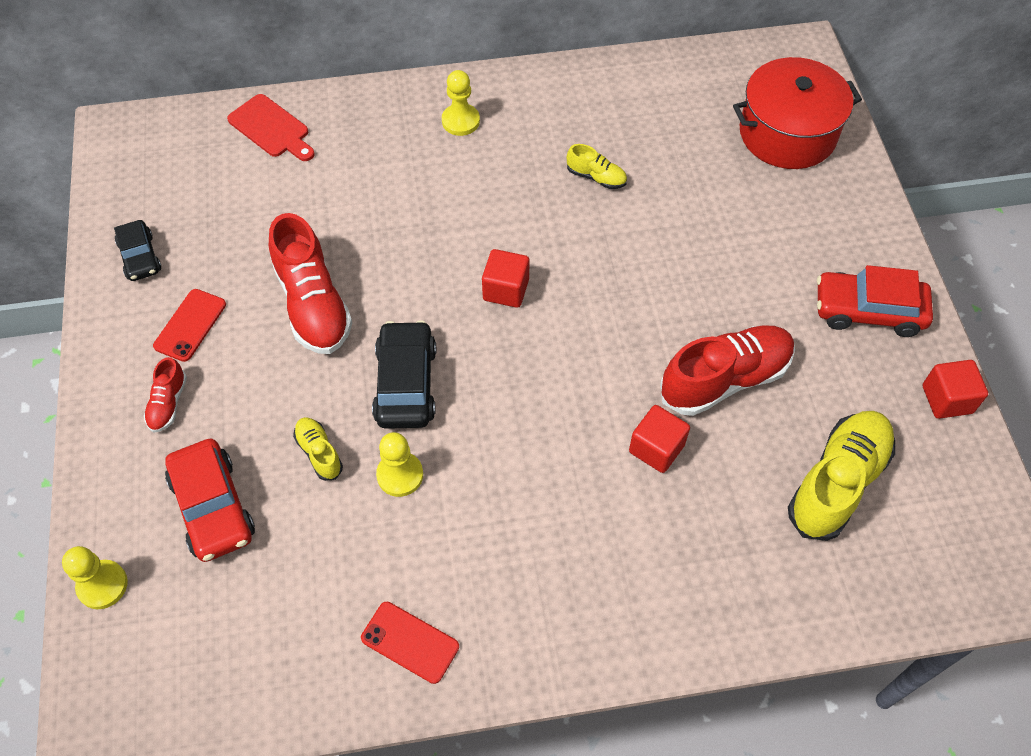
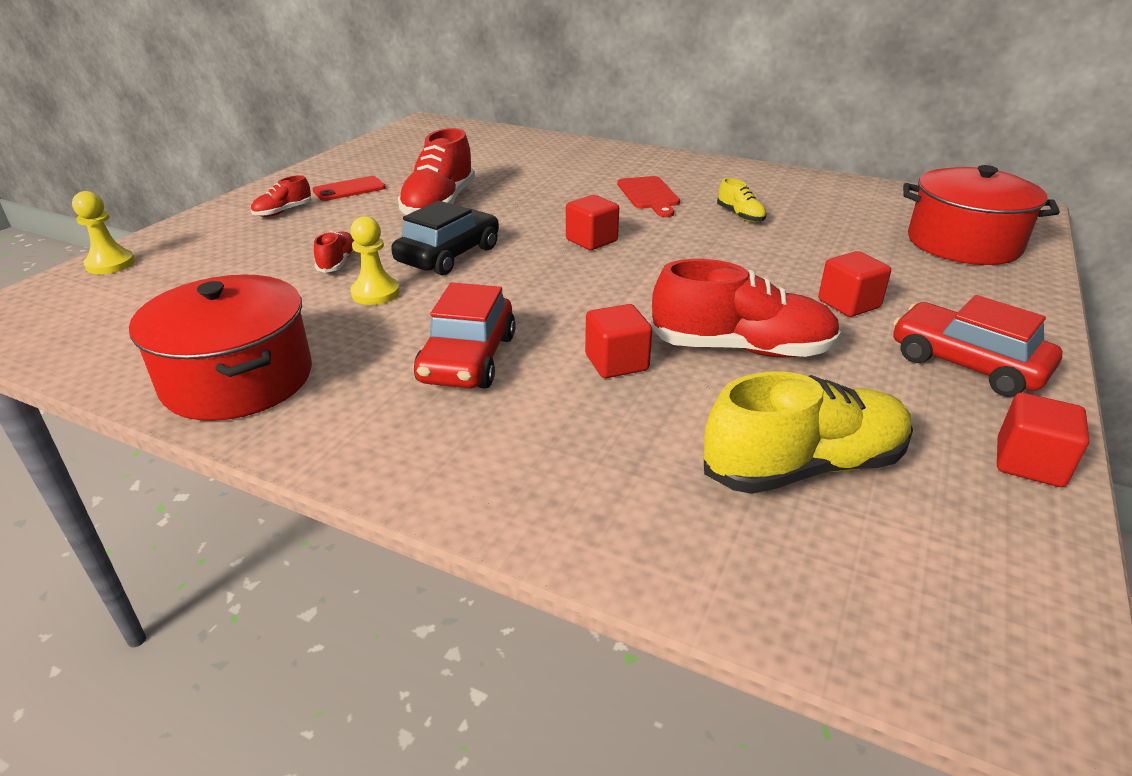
camera: 35 degrees right, 25 degrees down
black car [114,220,161,281] -> none
red car [165,439,255,562] -> red car moved to [414,283,516,389]
red cutting board [227,94,315,161] -> red cutting board moved to [617,176,680,217]
yellow shoe [293,417,343,481] -> red shoe [314,231,354,273]
red phone [361,602,459,684] -> red pot [129,274,312,421]
yellow pawn [442,70,480,136] -> none
none -> red cube [818,251,891,317]

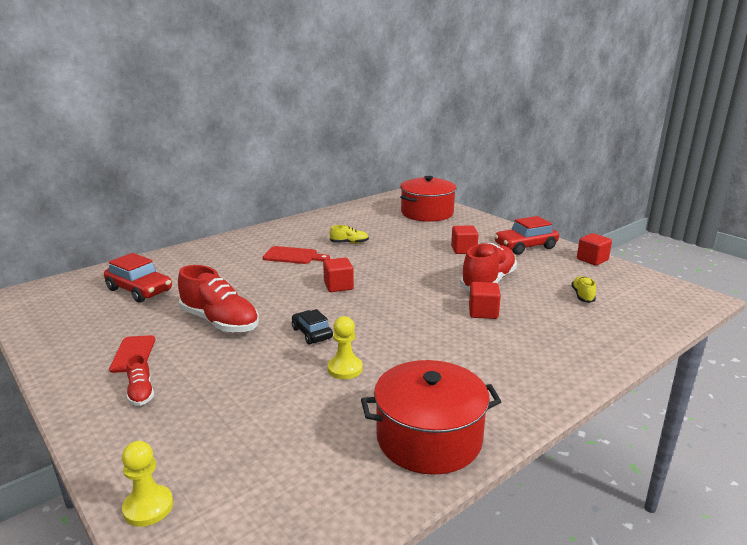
camera: 65 degrees left, 10 degrees down
red shoe [314,231,354,273] -> none
black car [391,201,499,276] -> black car [292,309,333,345], size x0.63
red car [414,283,516,389] -> red car moved to [104,253,172,303]
yellow shoe [704,372,913,494] -> yellow shoe [571,276,596,303], size x0.49

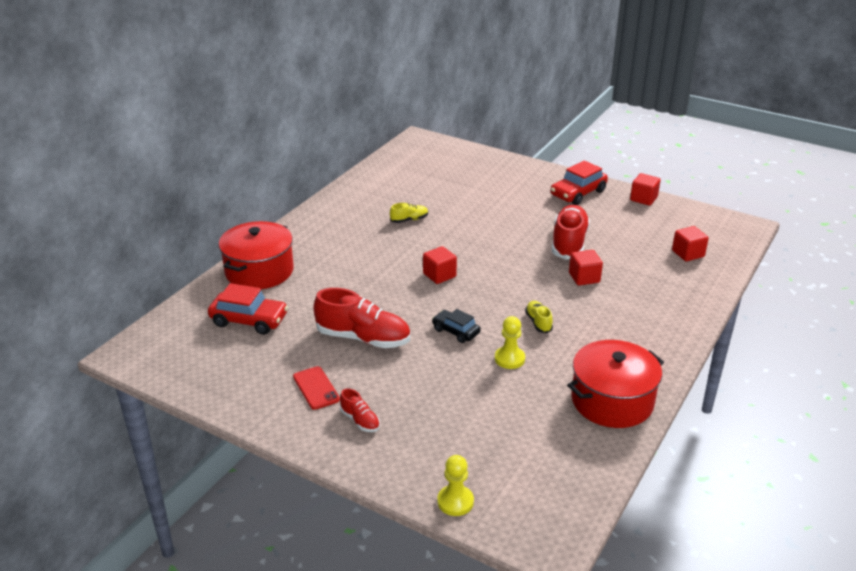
camera: 20 degrees left, 10 degrees up
red cutting board [263,246,330,264] -> none
red pot [400,176,457,222] -> red pot moved to [219,221,294,289]
red cube [451,225,479,254] -> red cube moved to [672,226,709,261]
yellow shoe [571,276,596,303] -> yellow shoe moved to [525,301,553,333]

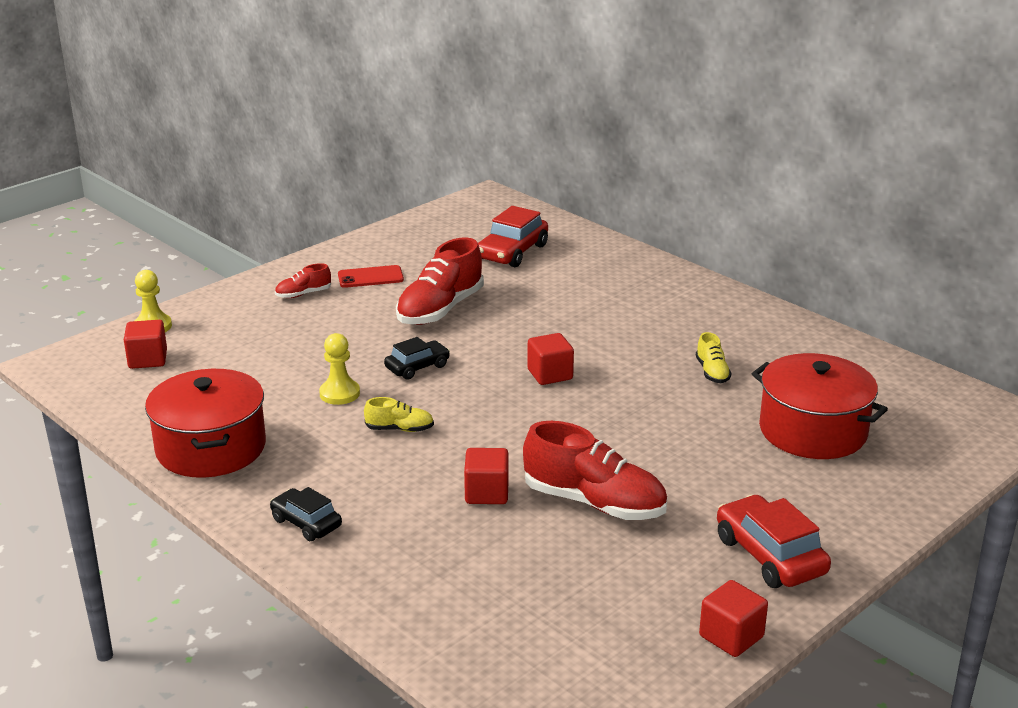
camera: 105 degrees right, 5 degrees down
red pot [219,221,294,289] -> red pot moved to [752,353,888,459]
red cube [672,226,709,261] -> red cube moved to [124,320,167,369]
none -> black car [270,487,342,541]

